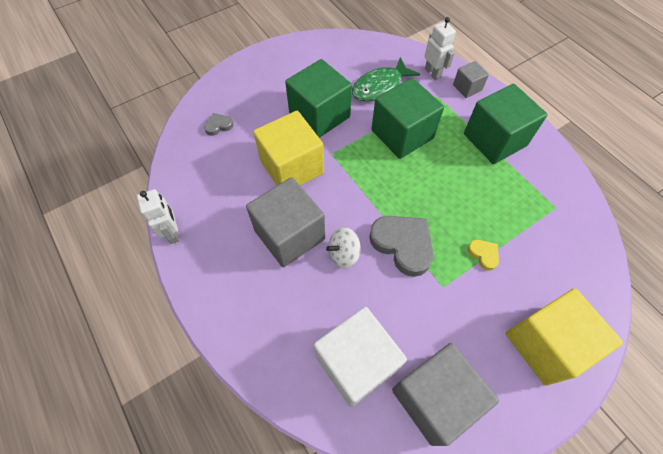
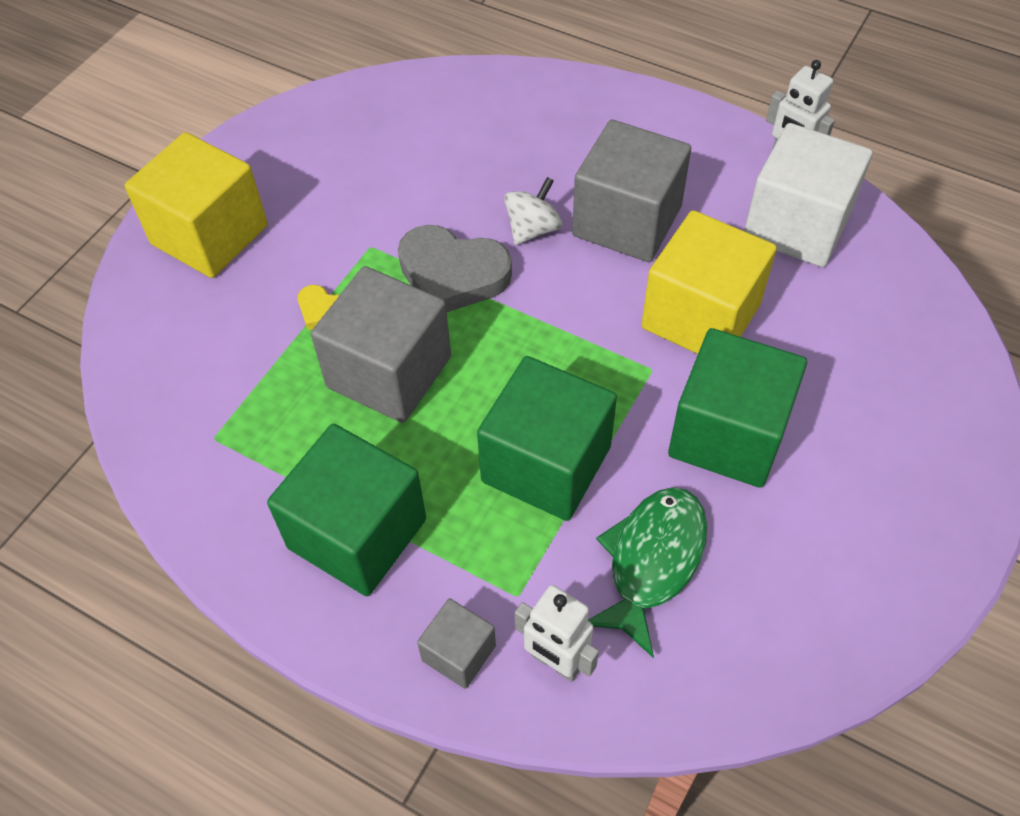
camera: 155 degrees right, 5 degrees down
grey heart [204,113,233,136] -> none
white cube [314,307,407,407] -> white cube moved to [744,123,872,267]
grey cube [392,343,499,446] -> grey cube moved to [311,266,451,423]

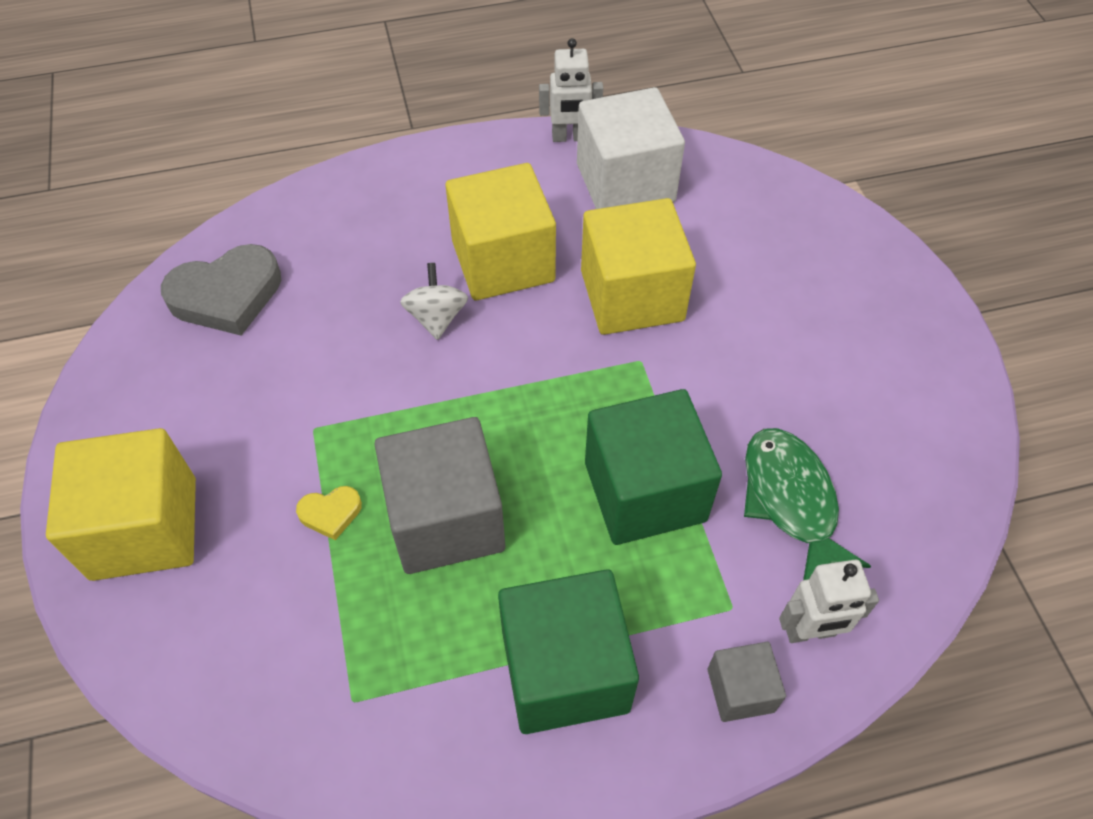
camera: 45 degrees left, 0 degrees up
grey heart [398,225,512,312] -> grey heart moved to [161,244,281,336]
grey cube [572,119,691,262] -> yellow cube [445,163,556,300]
green cube [668,328,807,488] -> none

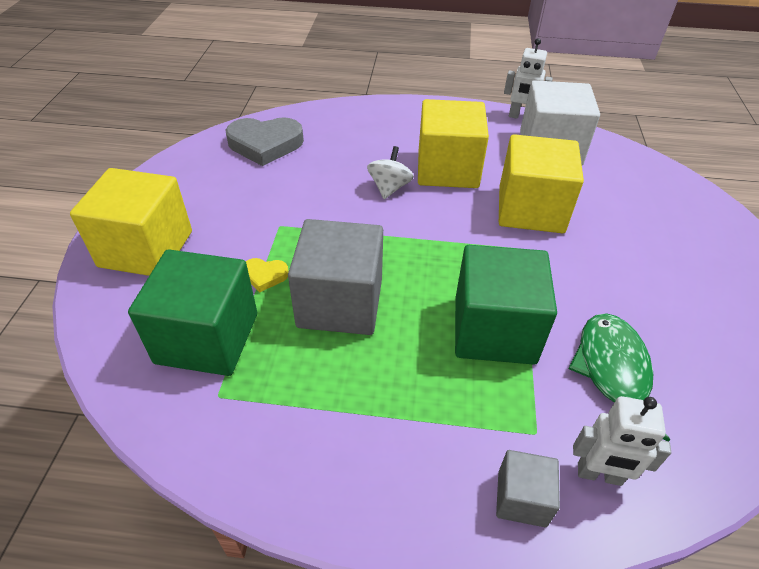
camera: 20 degrees right, 10 degrees down
green cube [498,569,639,734] -> green cube moved to [128,249,257,376]

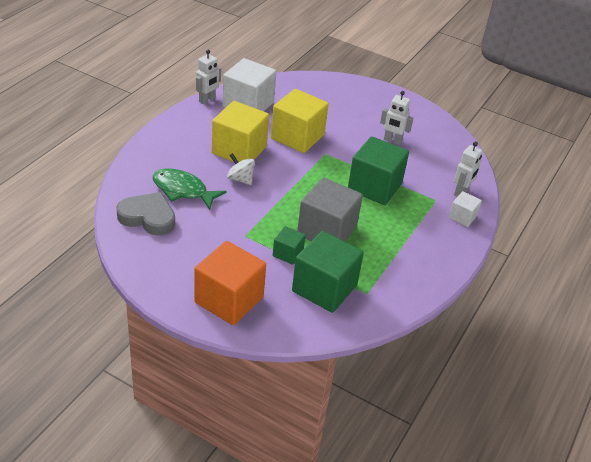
camera: 70 degrees left, 5 degrees down
yellow cube [70,168,192,276] -> orange cube [194,241,266,325]
grey heart [225,117,304,166] -> grey heart turned 90 degrees counterclockwise [116,192,175,236]
yellow heart [246,258,289,292] -> green cube [273,226,306,265]
grey cube [496,450,560,527] -> white cube [449,191,482,227]
green fish [568,313,671,442] -> green fish moved to [152,168,227,210]
none -> white robot [380,91,413,145]

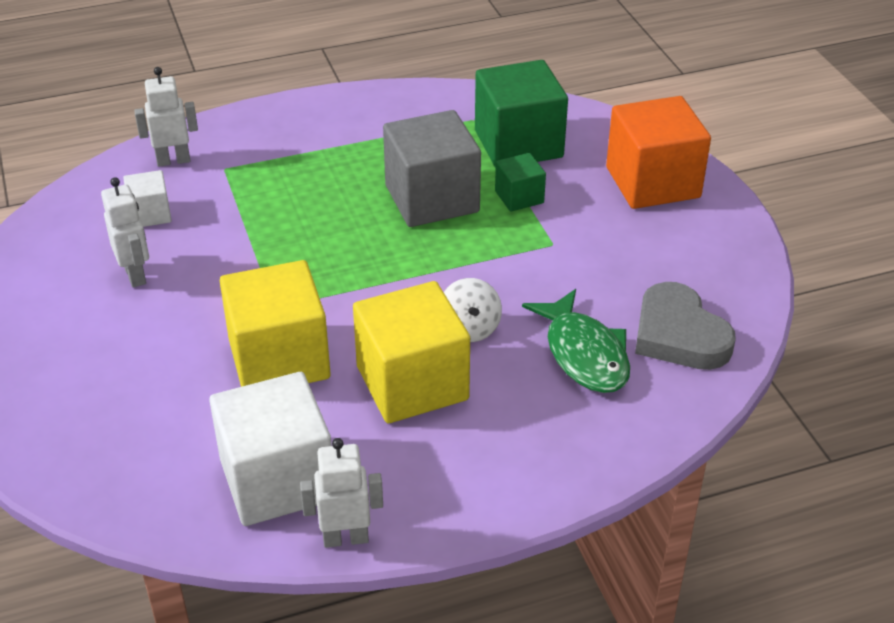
camera: 135 degrees left, 0 degrees up
green cube [348,136,409,205] -> none
white cube [449,191,482,227] -> white cube moved to [123,170,172,227]

